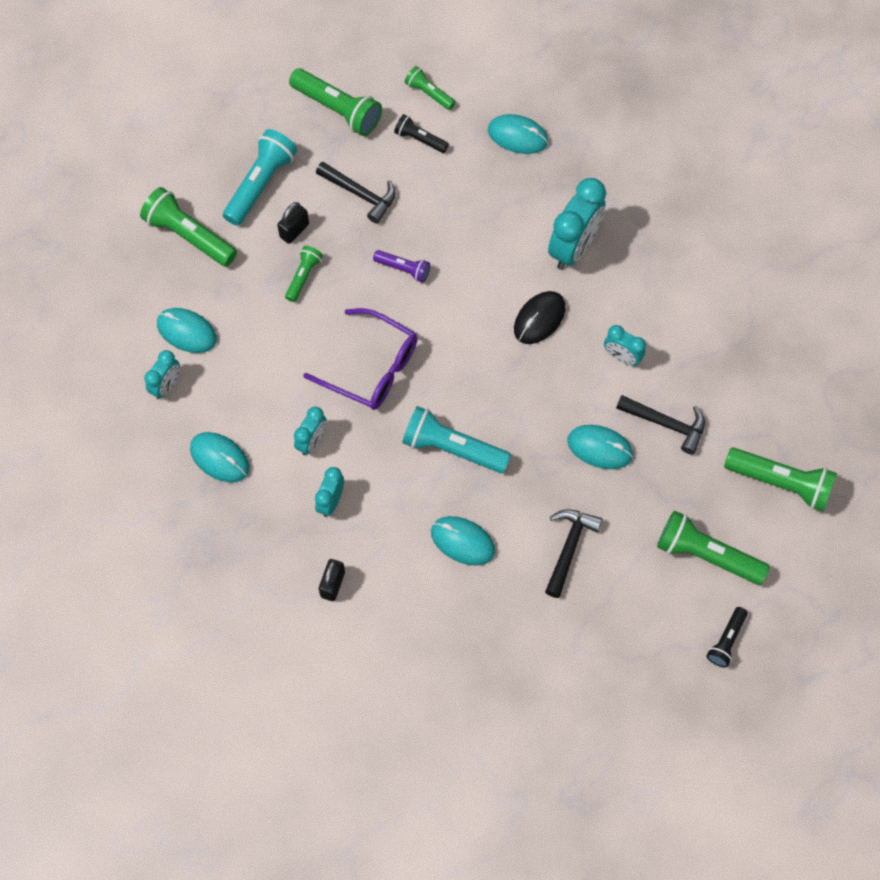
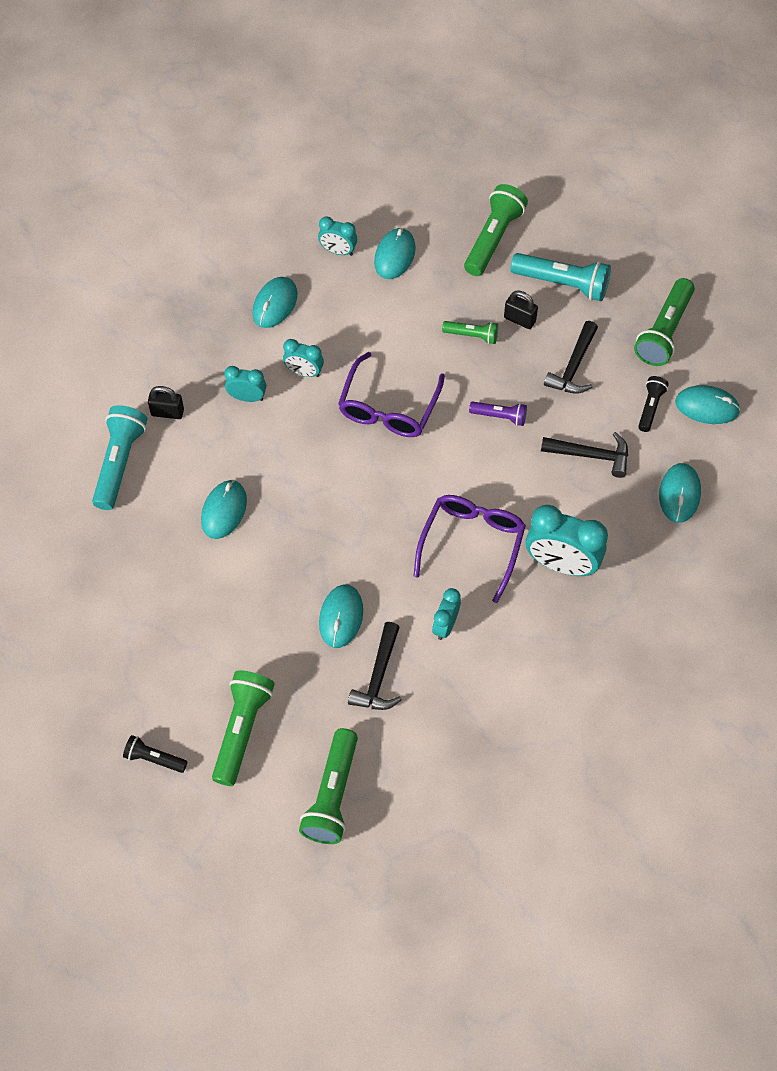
camera: 80 degrees right, 5 degrees down
purple flashlight [373,250,430,283] -> purple flashlight turned 90 degrees counterclockwise [469,401,527,426]
turquoise flashlight [402,406,511,473] -> turquoise flashlight moved to [92,405,147,510]
green flashlight [405,66,455,110] -> turquoise mouse [675,385,741,424]
black mouse [514,291,565,344] -> purple glasses [413,495,526,603]
black hammer [545,509,602,598] -> black hammer moved to [541,432,628,478]

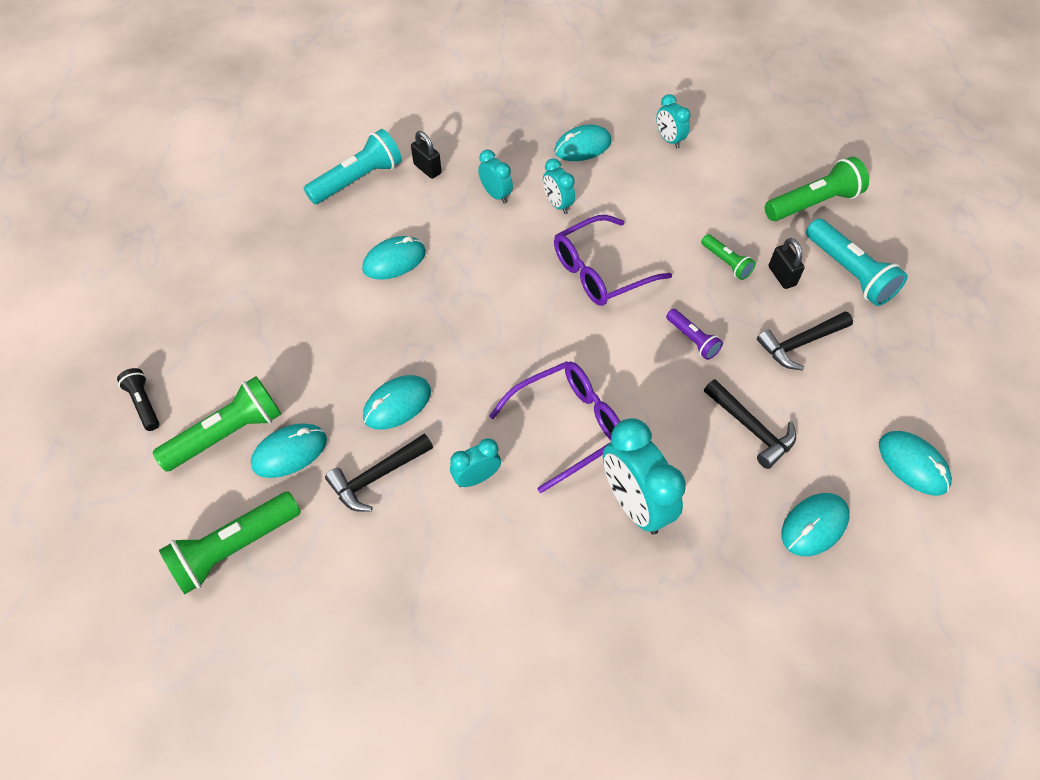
camera: 40 degrees right, 5 degrees down
turquoise mouse [374,228,416,279] -> turquoise mouse moved to [251,423,327,478]
green flashlight [634,278,695,366] -> none
black flashlight [638,376,669,432] -> none

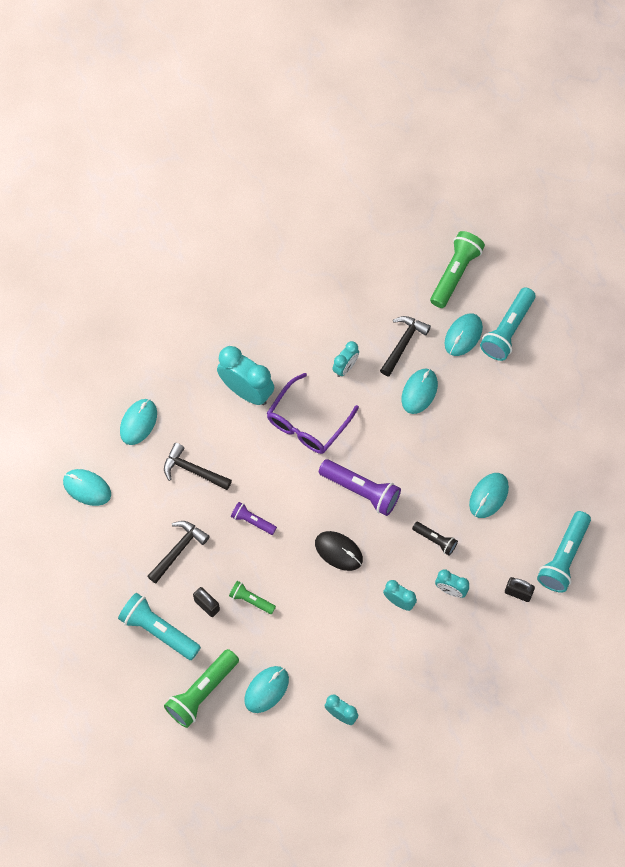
camera: 155 degrees right, 10 degrees up
black flashlight [117,368,159,431] -> black flashlight moved to [412,522,458,556]
green flashlight [153,376,281,472] -> turquoise flashlight [480,287,536,361]
turquoise mouse [554,125,612,161] -> turquoise mouse moved to [244,666,289,713]
purple glasses [554,215,672,306] -> black mouse [315,531,363,571]
none -> purple flashlight [319,459,401,516]

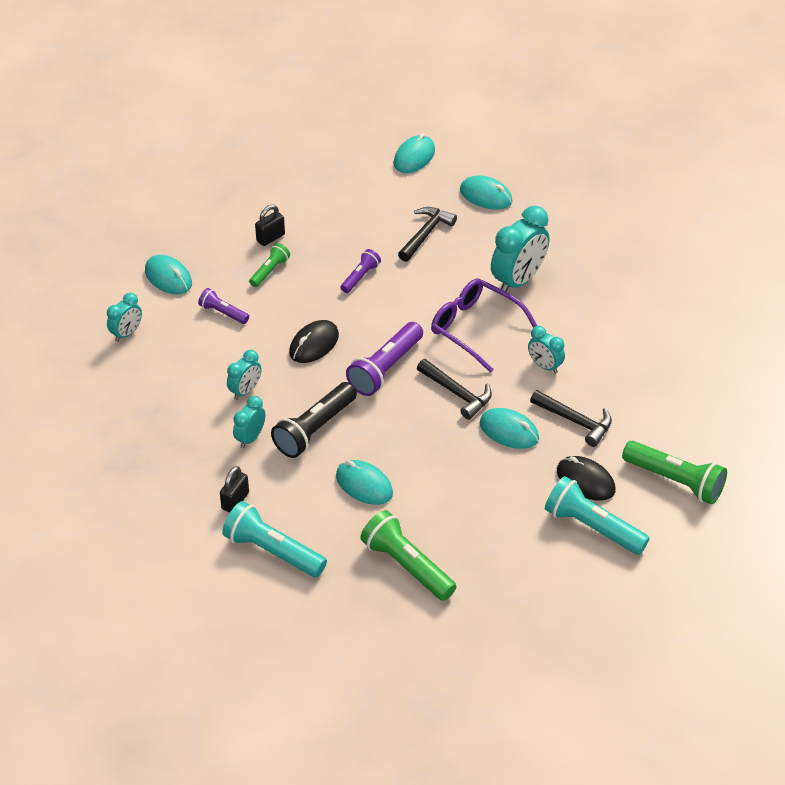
camera: 95 degrees right, 20 degrees down
turquoise flashlight [118,593,201,660] -> none
black hammer [147,521,210,584] -> black hammer moved to [417,359,492,420]
green flashlight [164,649,239,728] -> green flashlight moved to [360,510,456,601]
black flashlight [412,522,458,556] -> black flashlight [271,382,357,458], size x1.80
turquoise mouse [445,314,483,356] -> black mouse [557,456,615,500]
none -> purple flashlight [198,288,249,324]

